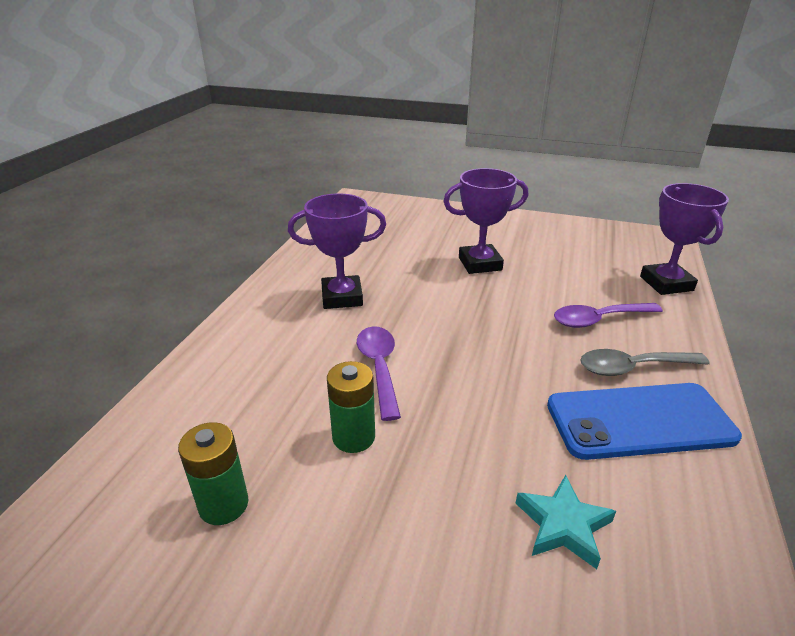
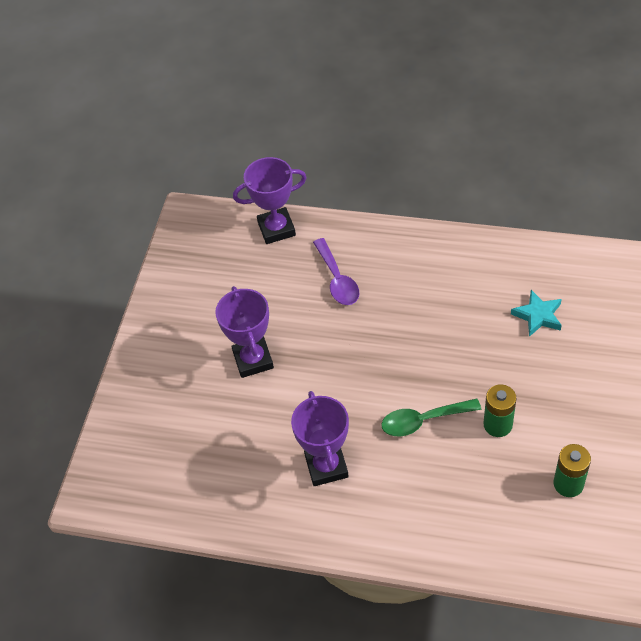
camera: 90 degrees left, 20 degrees up
purple spoon [357,326,401,421] -> green spoon [381,398,481,436]
blue phone [547,383,742,460] -> none
grey spoon [581,349,710,376] -> none

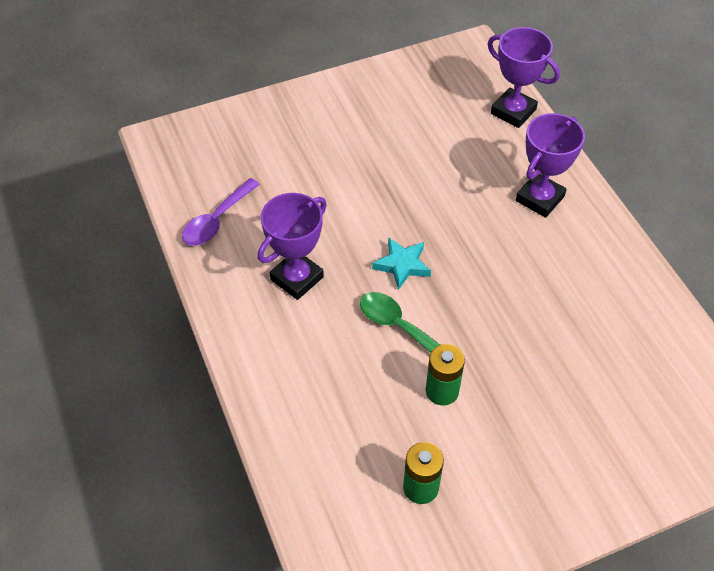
camera: 50 degrees right, 0 degrees up
purple trophy [215,286,274,378] -> purple trophy moved to [516,113,585,218]
purple spoon [313,238,359,305] -> purple spoon moved to [182,178,260,246]
turquoise star [511,290,562,337] -> turquoise star moved to [372,237,431,290]

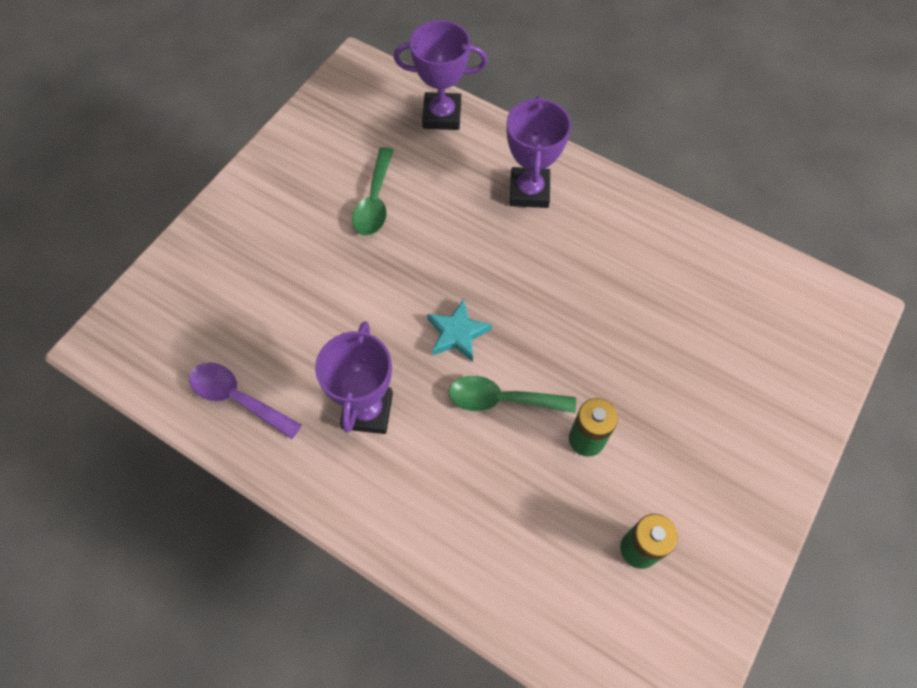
camera: 35 degrees left, 10 degrees up
purple spoon [182,178,260,246] -> purple spoon turned 120 degrees clockwise [189,362,302,439]
none -> green spoon [352,147,394,236]

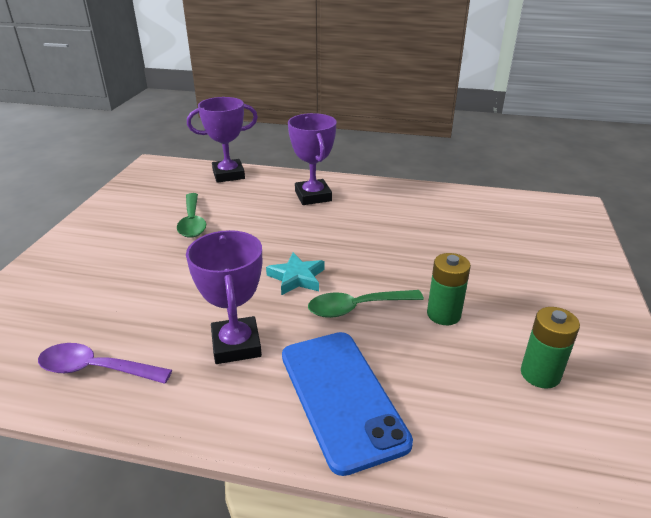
camera: 20 degrees left, 30 degrees down
none -> blue phone [282,332,413,476]

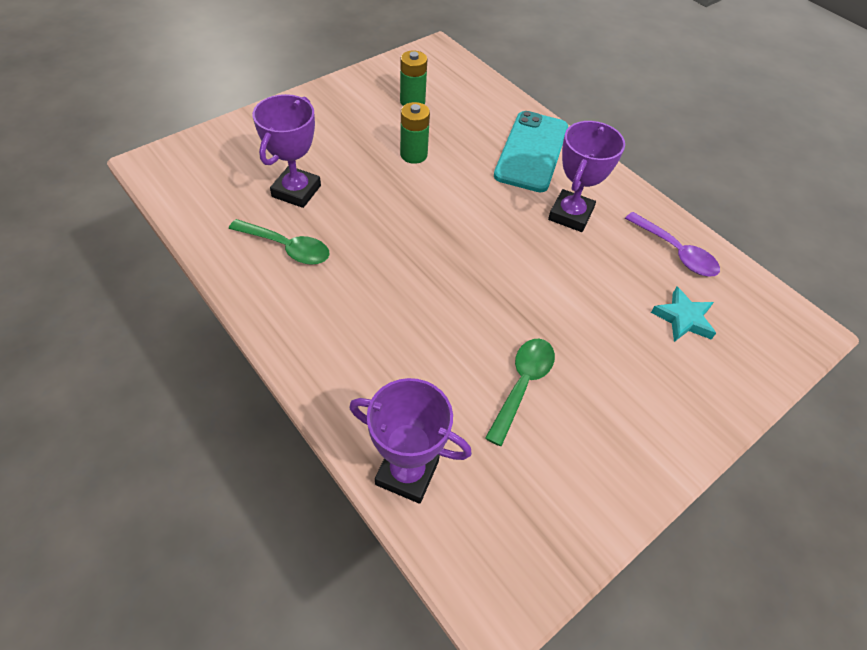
camera: 145 degrees left, 20 degrees up
turquoise star [266,253,324,295] -> turquoise star moved to [651,287,716,342]
blue phone [282,332,413,476] -> turquoise phone [494,111,568,192]
purple trophy [288,113,337,205] -> purple trophy moved to [253,94,321,208]
green spoon [308,290,424,318] -> green spoon moved to [229,219,330,265]

